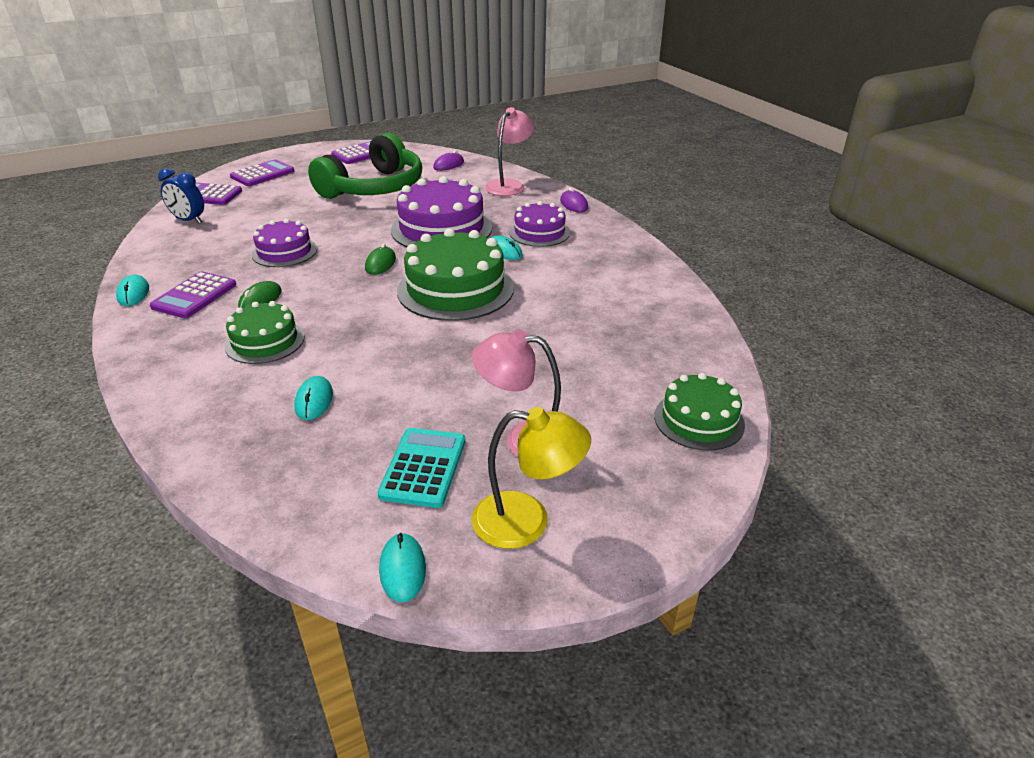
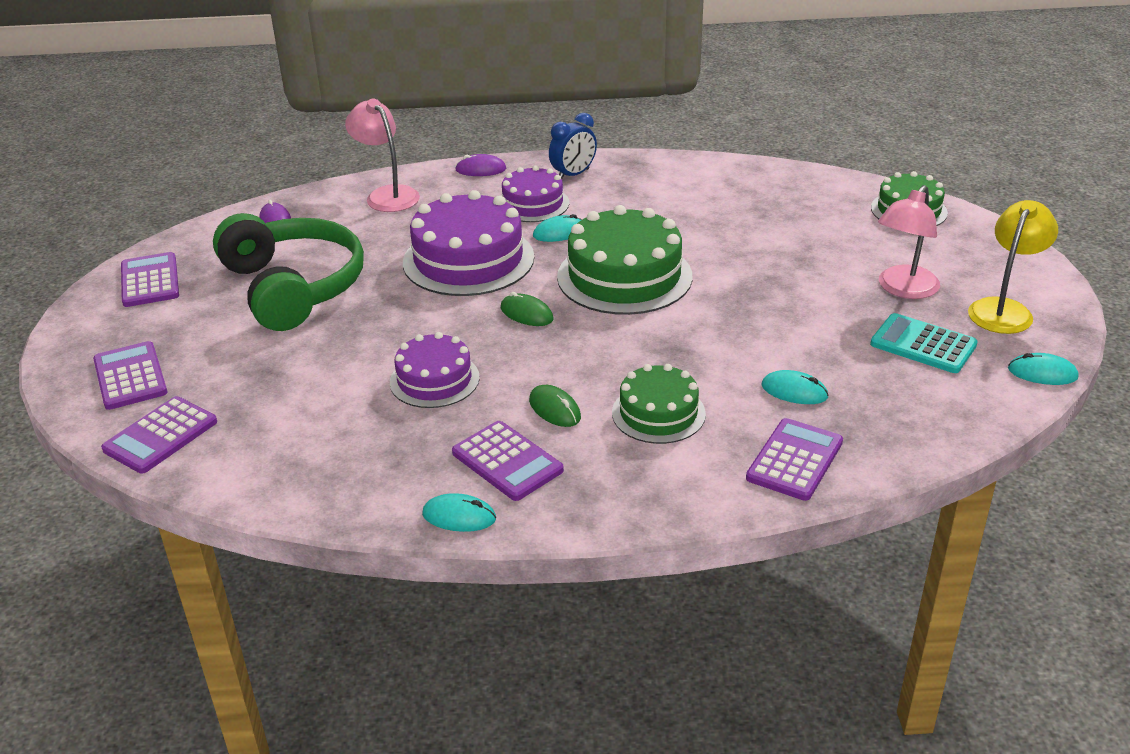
camera: 65 degrees left, 0 degrees up
blue clock [158,168,204,224] -> blue clock moved to [549,113,597,179]
none -> purple calculator [746,418,843,501]

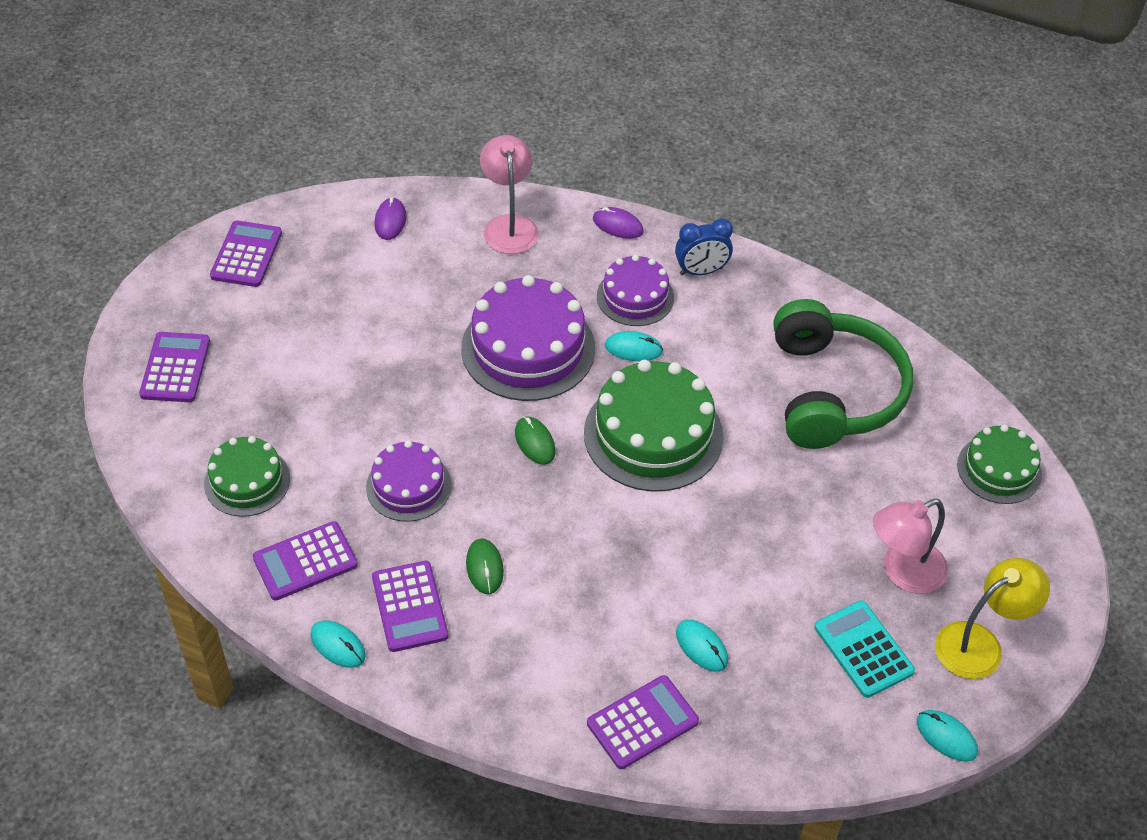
camera: 25 degrees right, 15 degrees up
purple calculator [101,396,217,474] -> purple calculator moved to [253,521,358,600]
green headphones [213,213,364,331] -> green headphones moved to [773,299,913,449]
green cake [612,364,706,444] -> green cake moved to [204,436,290,517]

